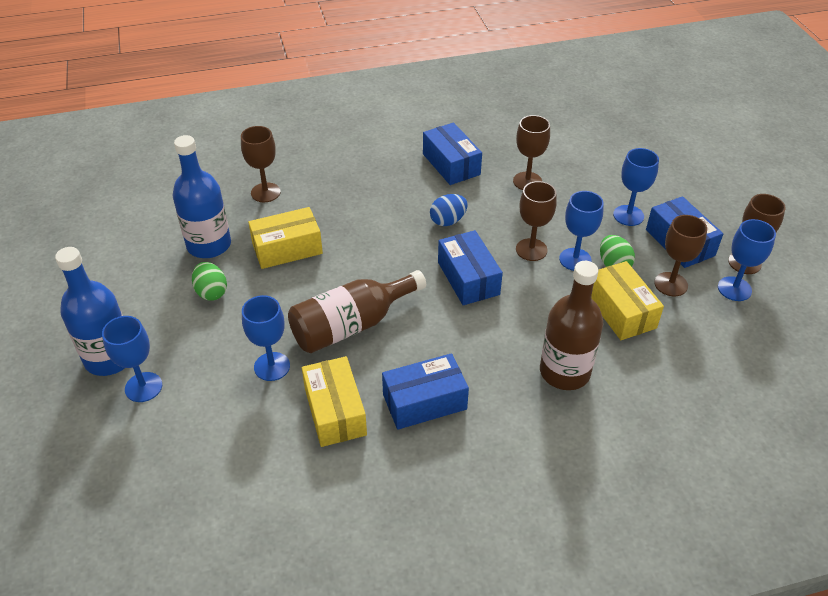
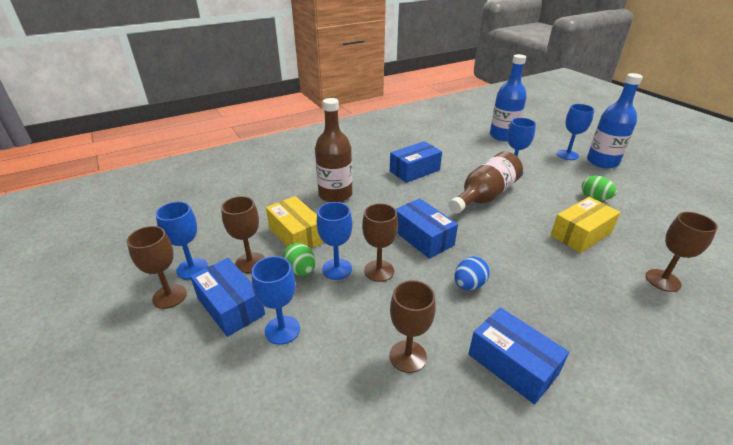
camera: 165 degrees right, 10 degrees down
blue bottle [173,135,231,258] -> blue bottle moved to [490,54,527,141]
yellow box [302,356,367,447] -> none

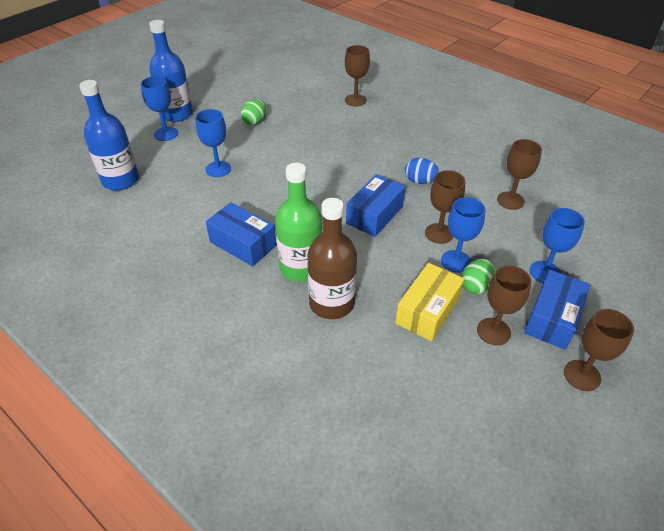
camera: 110 degrees left, 10 degrees up
blue goblet [155,202,208,280] -> none
brown bottle [448,151,523,214] -> none
blue box [468,307,569,404] -> none
yellow box [551,197,620,253] -> none
none -> green bottle [275,163,322,282]

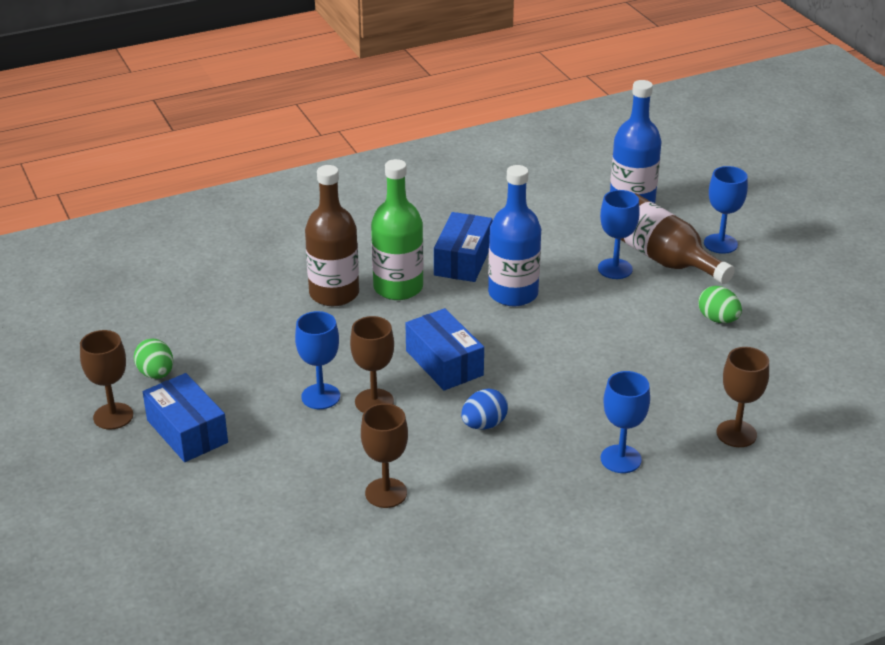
camera: 115 degrees right, 10 degrees down
blue bottle [149,20,193,122] -> blue bottle moved to [488,165,541,307]
blue box [206,202,276,266] -> blue box turned 45 degrees counterclockwise [434,212,493,282]
yellow box [395,263,465,341] -> none
green egg [461,258,495,294] -> green egg moved to [134,339,173,379]
brown goblet [477,265,532,345] -> none
blue goblet [530,208,585,283] -> blue goblet moved to [601,371,650,473]
none -> brown bottle [620,193,735,284]

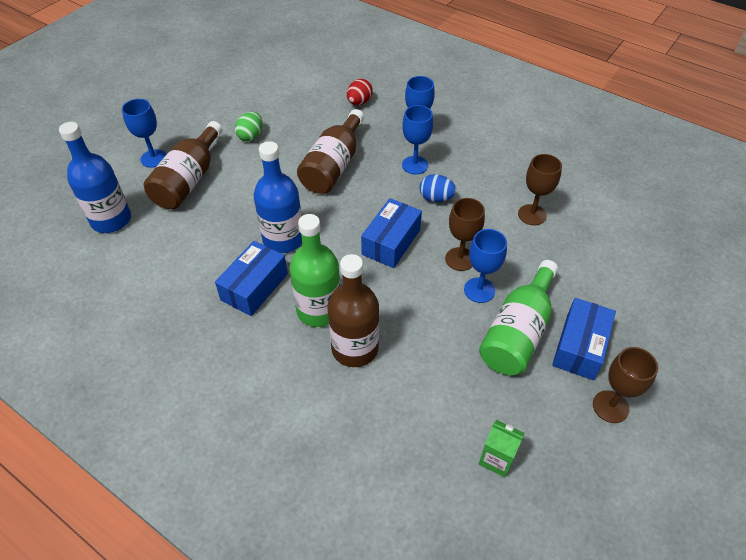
camera: 120 degrees left, 15 degrees up
green egg [134,339,173,379] -> none
blue box [434,212,493,282] -> blue box turned 45 degrees counterclockwise [215,241,288,316]
blue goblet [598,190,640,279] -> blue goblet moved to [402,105,433,174]
brown goblet [717,347,769,447] -> red egg [347,79,373,105]
none -> brown bottle [297,109,364,194]
none -> green bottle [479,260,558,375]
none -> green carton [479,420,525,477]

